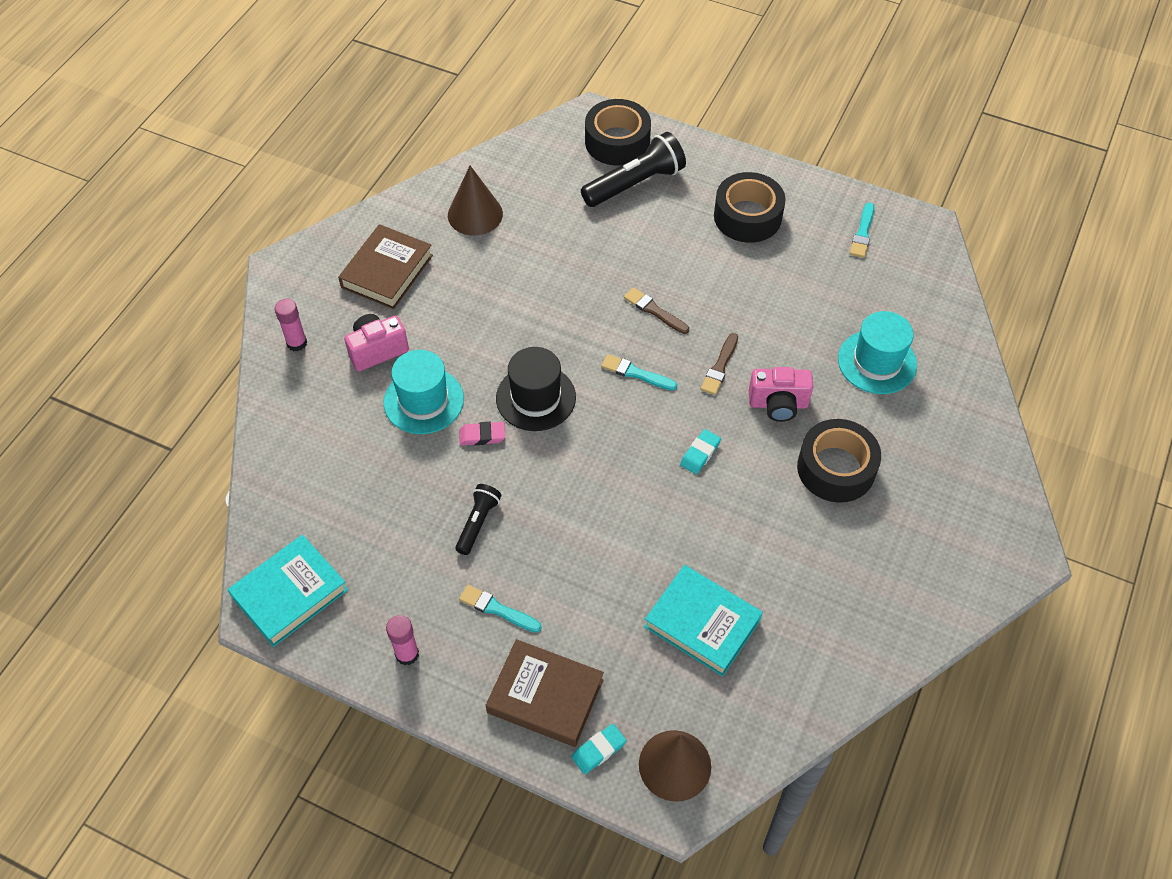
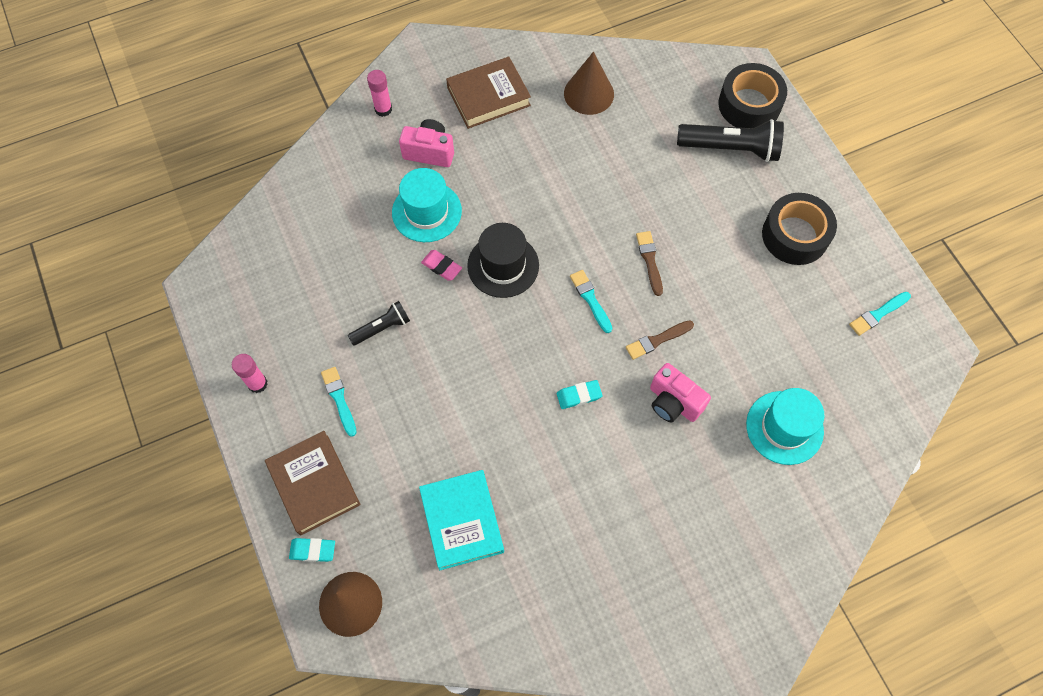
camera: 40 degrees right, 10 degrees up
turquoise book [228,535,348,647] -> none
black tape [797,419,881,503] -> none

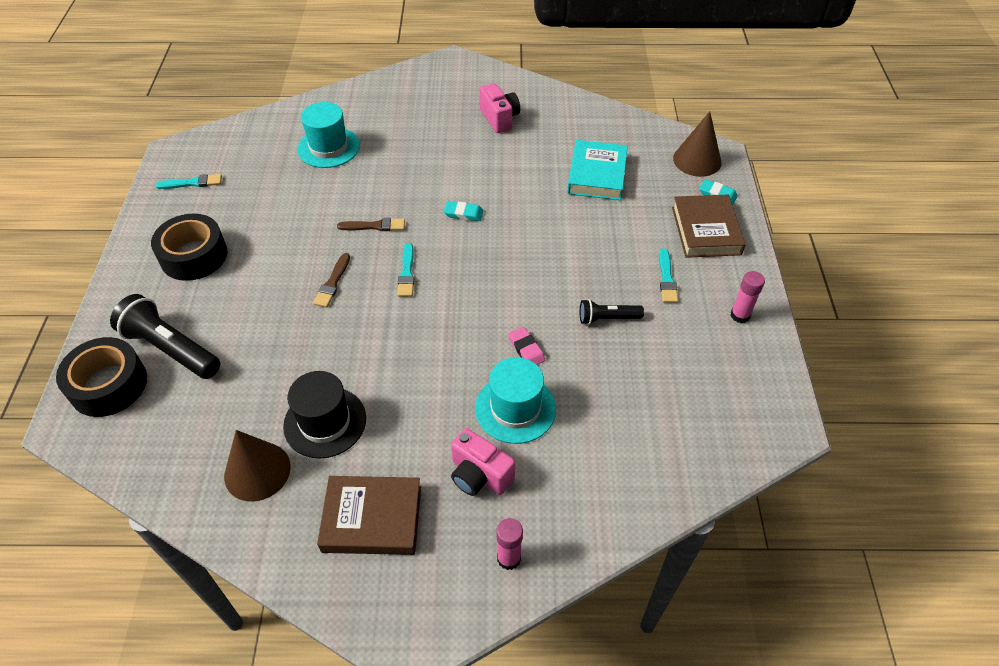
camera: 155 degrees left, 15 degrees down
black hat [467,223,539,298] -> black hat moved to [283,371,366,459]
pink camera [650,363,711,422] -> pink camera moved to [480,83,520,133]

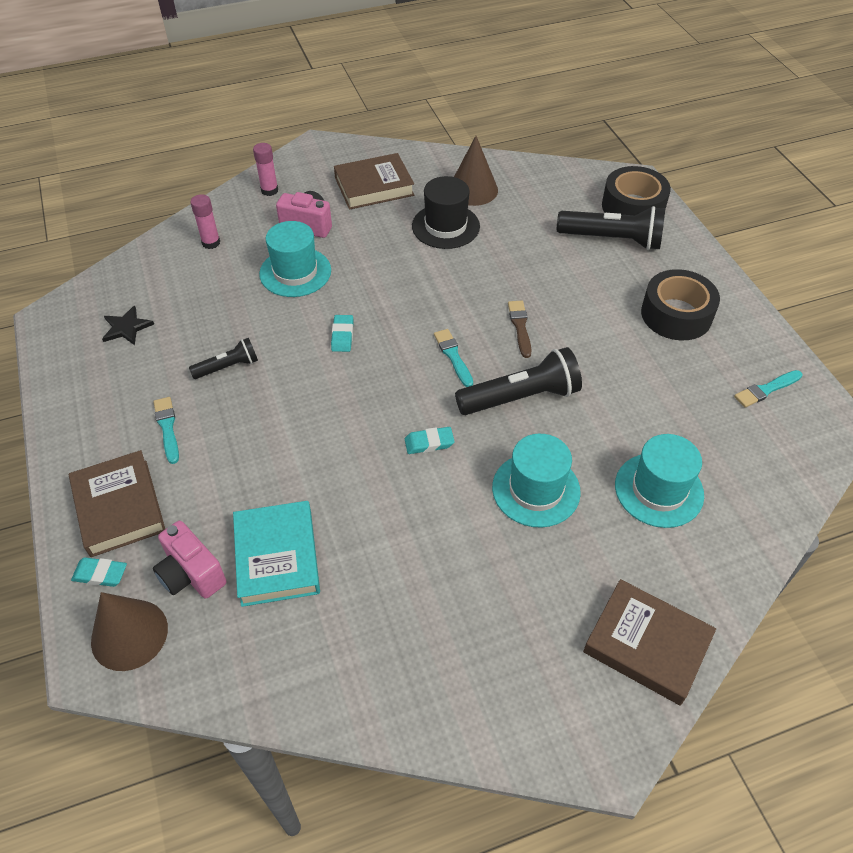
camera: 160 degrees right, 0 degrees up
brown brush [337,218,405,231] -> black flashlight [455,347,582,415]
pink camera [480,83,520,133] -> pink camera moved to [153,521,227,599]
pink eraser [508,327,545,365] -> none
pink glue stick [731,271,765,323] -> pink glue stick moved to [190,194,220,249]
none -> black star [102,306,154,345]
none -> turquoise eraser [331,315,353,352]
none -> turquoise hat [492,434,581,528]
none -> brown book [583,579,716,706]

